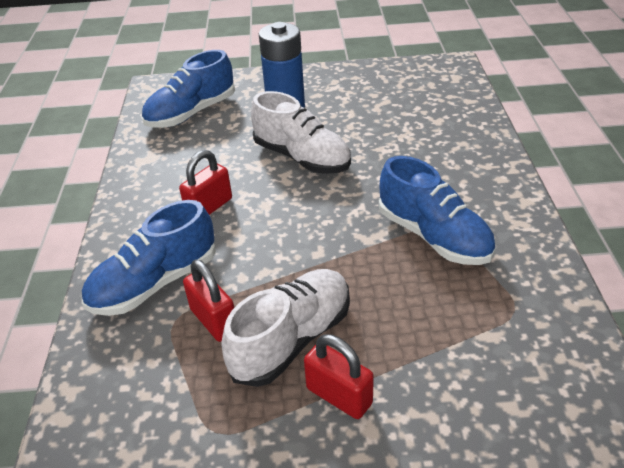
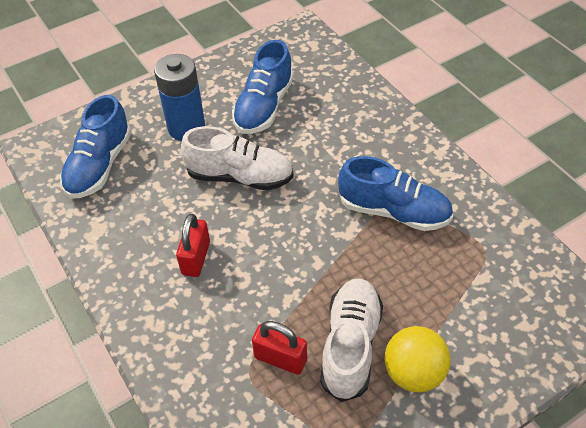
camera: 30 degrees left, 10 degrees up
blue shoe [82,200,216,316] -> blue shoe moved to [232,40,294,134]
red padlock [304,334,374,419] -> yellow ball [385,326,450,392]

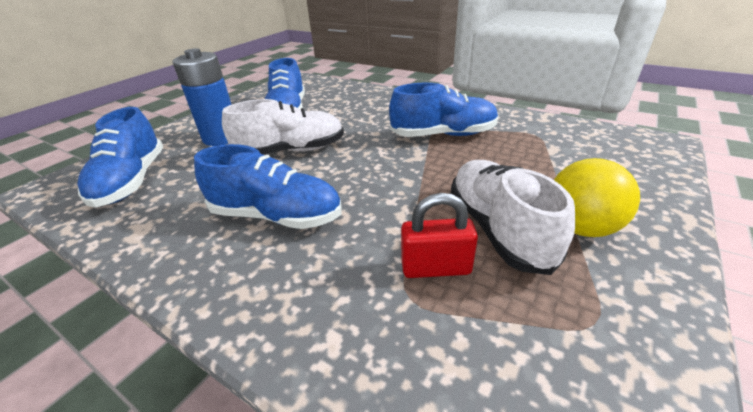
camera: 25 degrees left, 15 degrees down
red padlock [176,214,210,277] -> blue shoe [194,144,342,229]

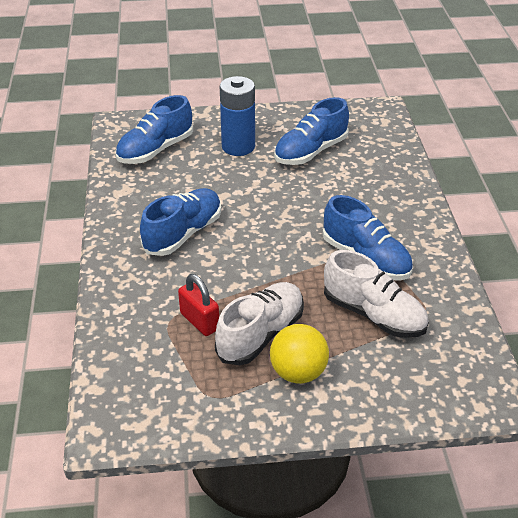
camera: 50 degrees right, 5 degrees up
blue shoe [194,144,342,229] -> blue shoe turned 120 degrees counterclockwise [140,188,221,256]
white shoe [222,99,344,154] -> white shoe moved to [324,250,429,338]

